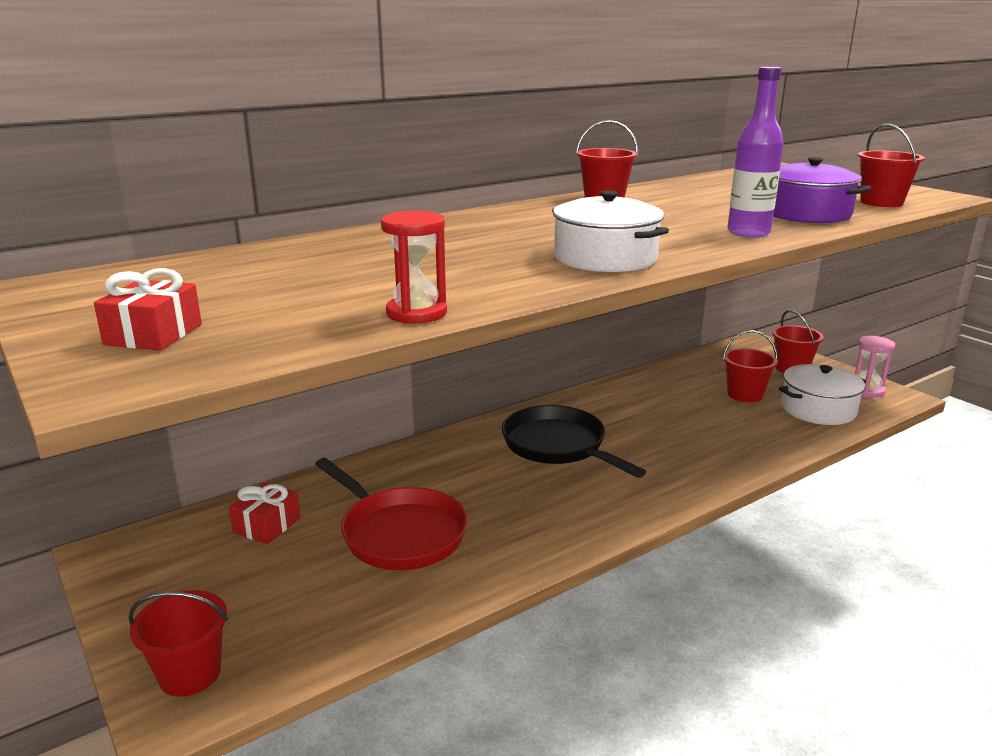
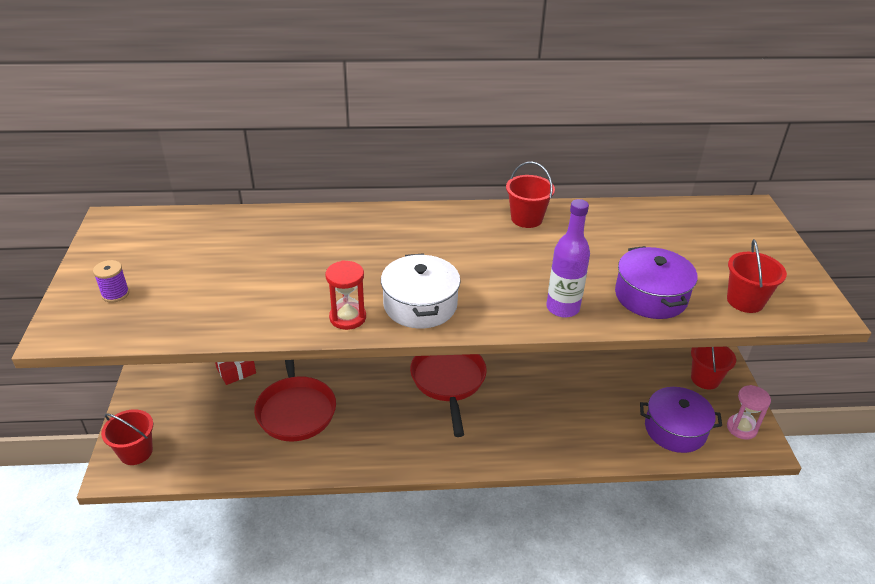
camera: 30 degrees right, 15 degrees up
red gift [94,268,202,351] -> purple spool [93,260,129,302]
red hourglass [381,211,447,324] -> red hourglass moved to [325,260,366,330]
black pan [502,405,646,478] -> red pan [410,354,487,437]
red bucket [723,330,778,403] -> none
white pot [779,364,866,425] -> purple pot [640,387,722,453]

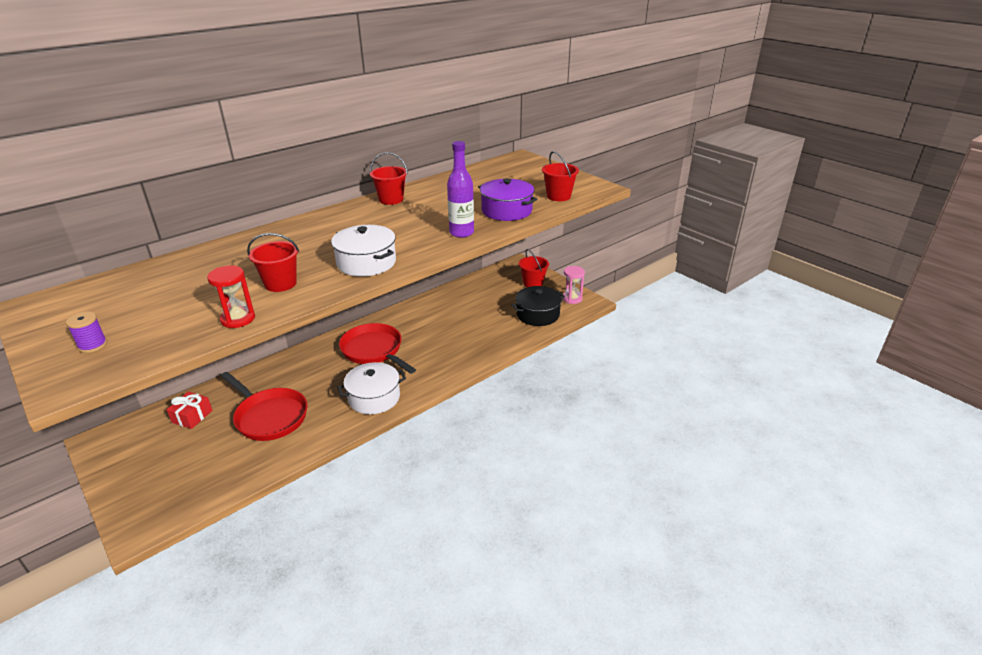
camera: 35 degrees left, 5 degrees down
red bucket [101,409,153,465] -> red bucket moved to [247,233,299,292]
red hourglass [325,260,366,330] -> red hourglass moved to [207,265,255,328]
purple pot [640,387,722,453] -> black pot [511,286,565,326]
none -> white pot [337,362,406,414]

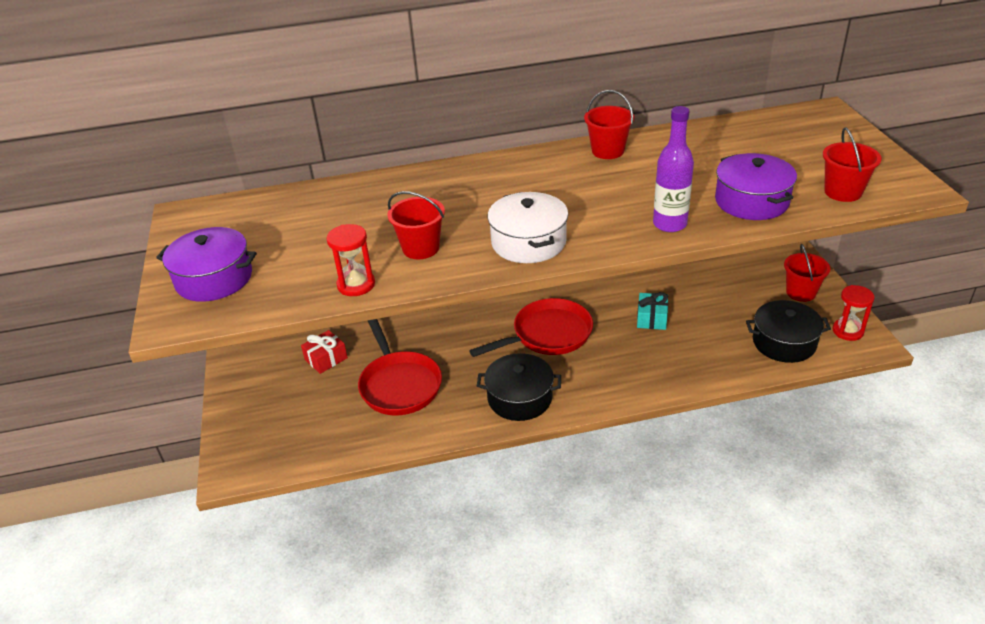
camera: 30 degrees right, 5 degrees up
purple spool [66,311,107,353] -> purple pot [156,227,257,302]
white pot [337,362,406,414] -> black pot [477,353,561,421]
red pan [339,323,416,374] -> red pan turned 75 degrees clockwise [469,298,593,357]
pink hourglass [563,266,585,304] -> red hourglass [832,285,874,341]
none -> turquoise gift [637,292,668,330]

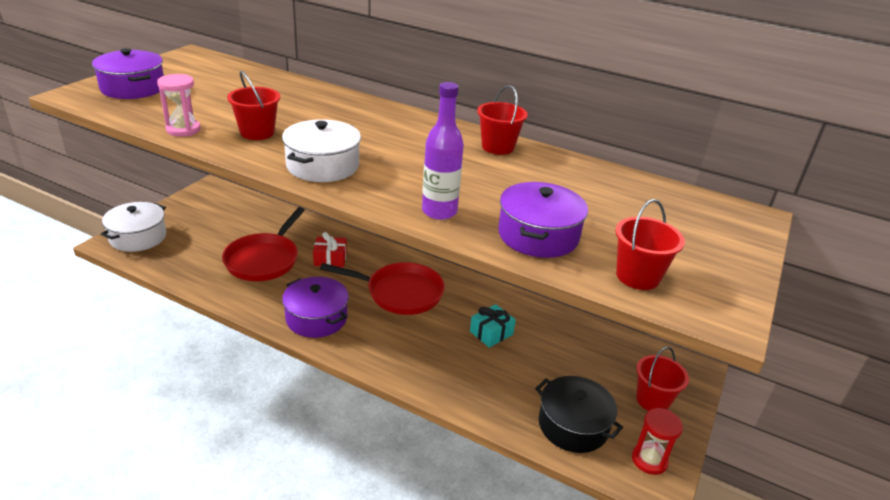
camera: 35 degrees right, 5 degrees down
red gift [301,330,348,374] -> red gift moved to [313,232,347,267]
red hourglass [327,224,375,296] -> pink hourglass [157,74,201,137]
black pot [477,353,561,421] -> purple pot [282,277,349,338]
none -> white pot [101,202,166,252]

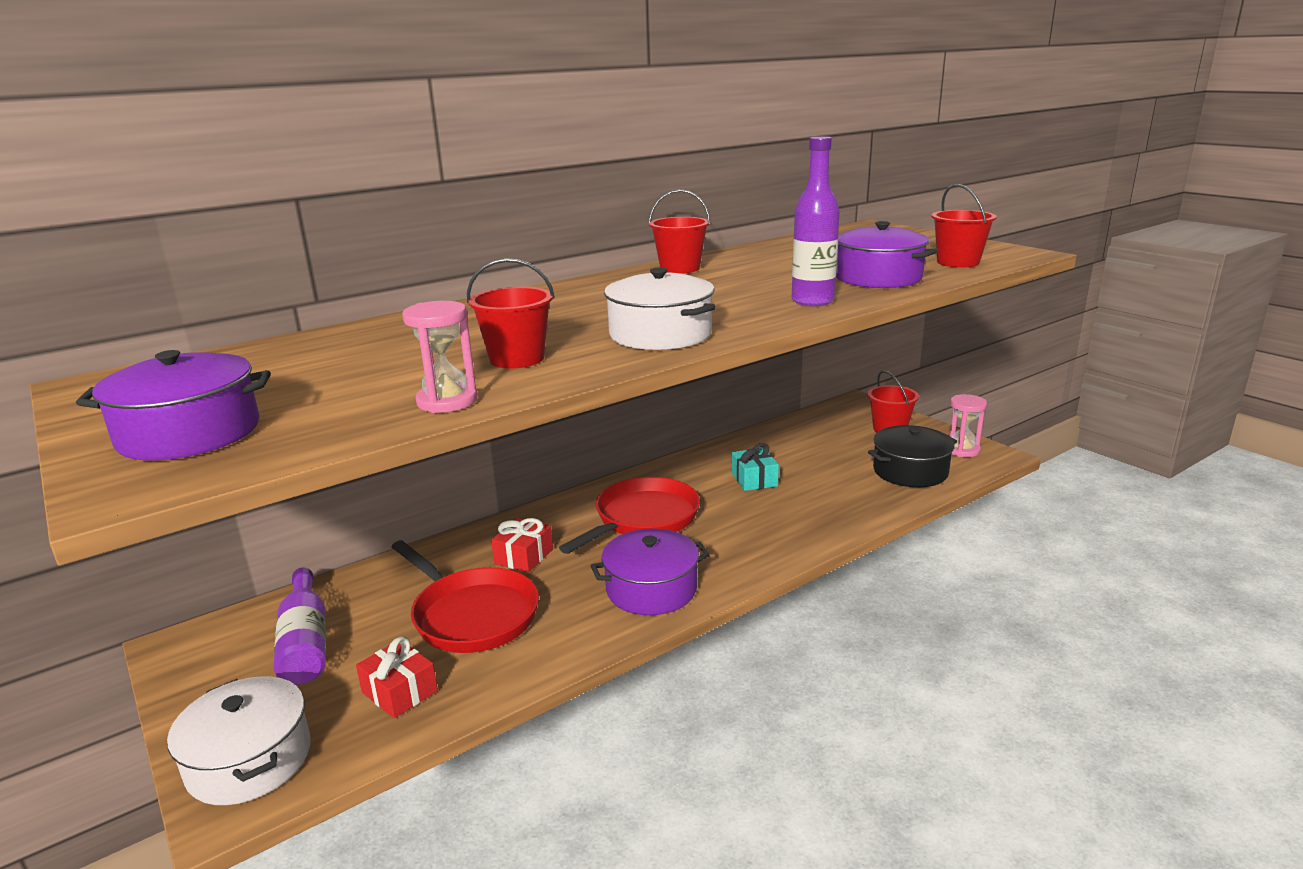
camera: 60 degrees left, 10 degrees down
red hourglass [632,408,683,475] -> pink hourglass [950,394,987,457]
none -> purple bottle [274,568,326,685]
none -> red gift [356,637,438,718]

